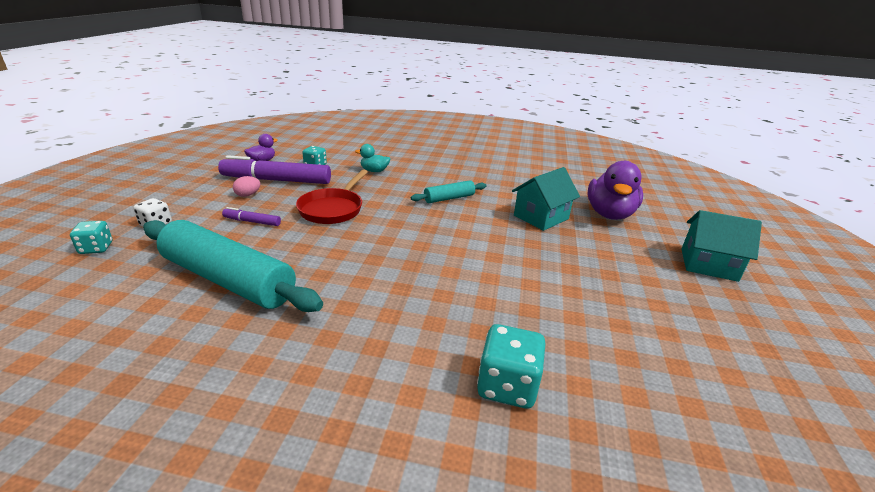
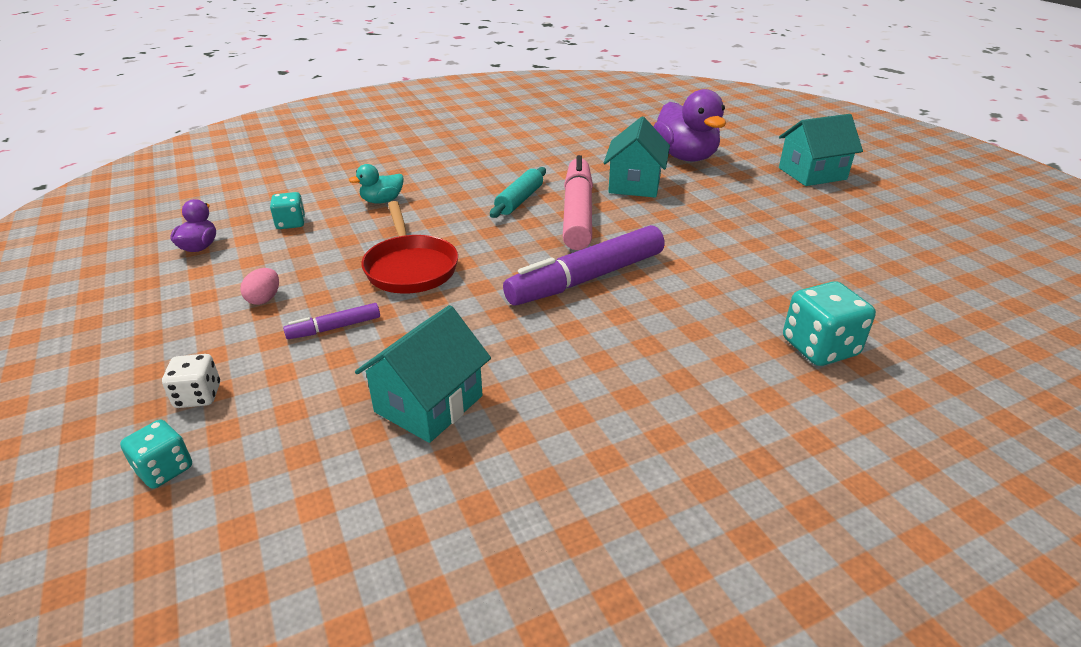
camera: 35 degrees left, 5 degrees up
turquoise rolling pin [143,220,323,312] -> turquoise house [355,305,491,443]
purple marker [218,155,331,184] -> purple marker moved to [503,225,665,305]
none -> pink marker [563,155,593,250]

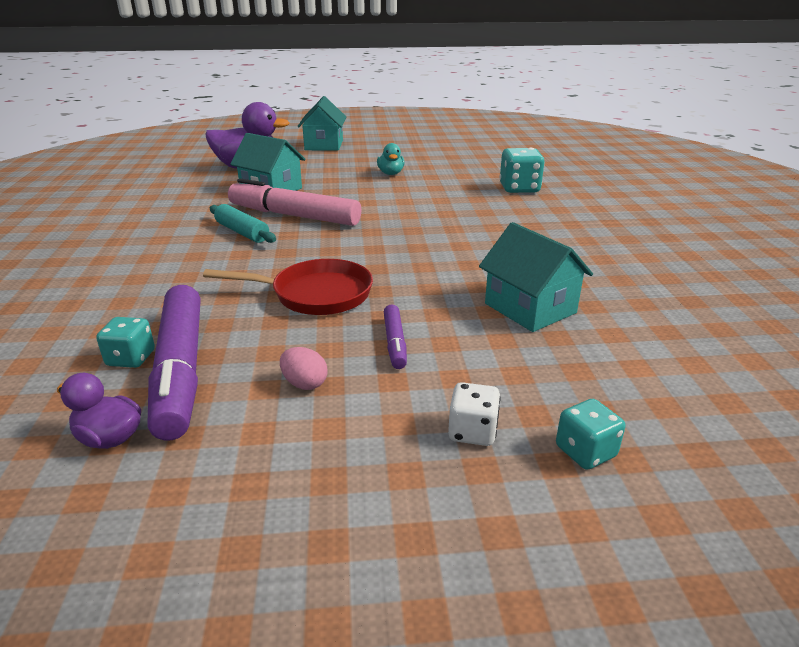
camera: 70 degrees left, 5 degrees down
turquoise duck [349,164,404,204] -> turquoise duck moved to [377,143,404,175]
purple marker [503,225,665,305] -> purple marker moved to [148,285,201,440]

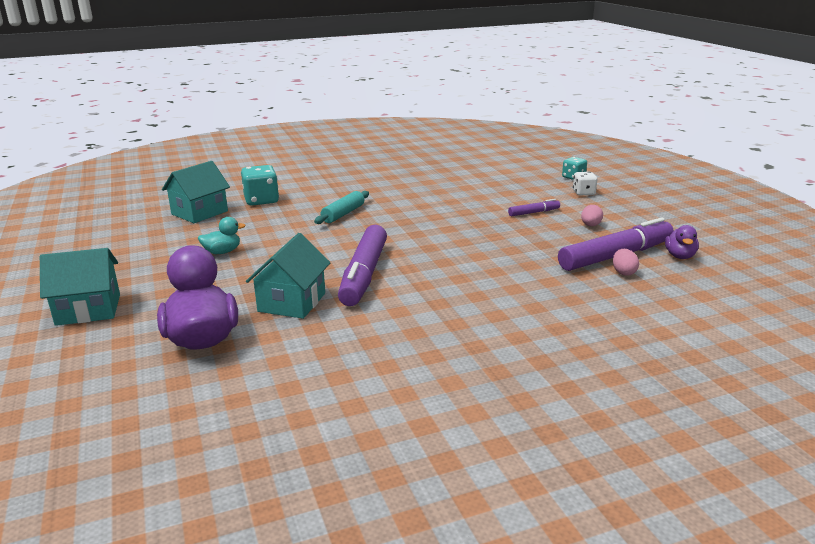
camera: 105 degrees left, 5 degrees down
turquoise dice [96,317,155,368] -> pink egg [613,249,639,276]
red pan [203,259,373,315] -> none
turquoise rolling pin [210,204,276,243] -> turquoise rolling pin moved to [314,191,369,224]
pink marker [228,179,361,226] -> purple marker [338,225,387,306]
turquoise house [479,222,593,332] -> turquoise house moved to [162,161,230,223]

